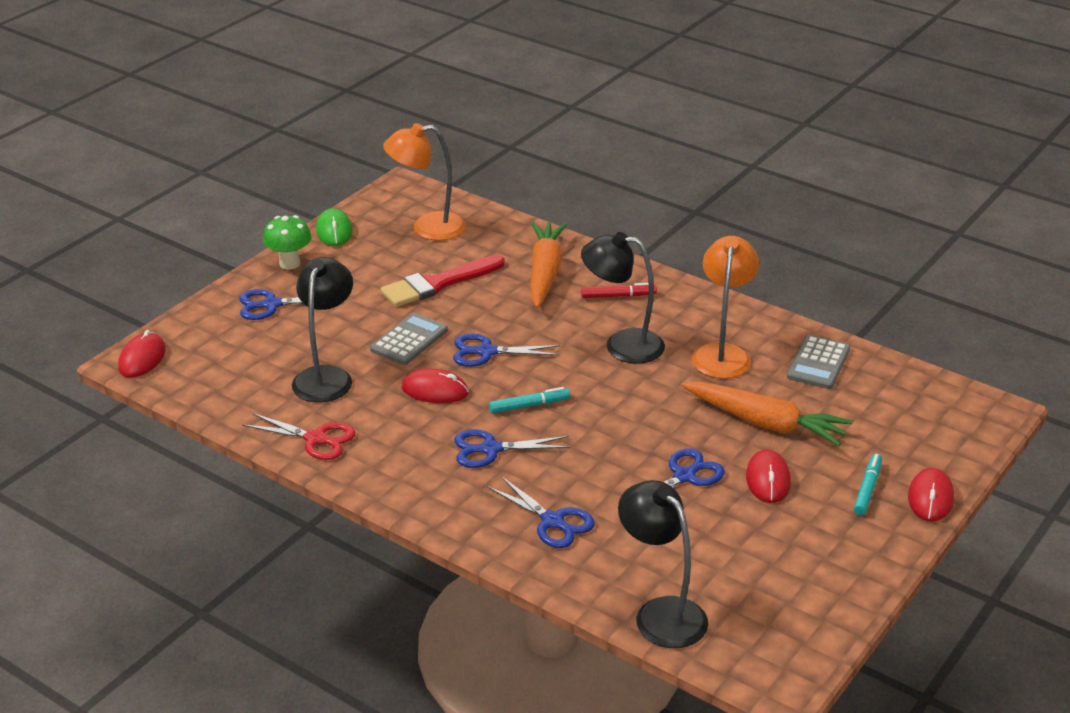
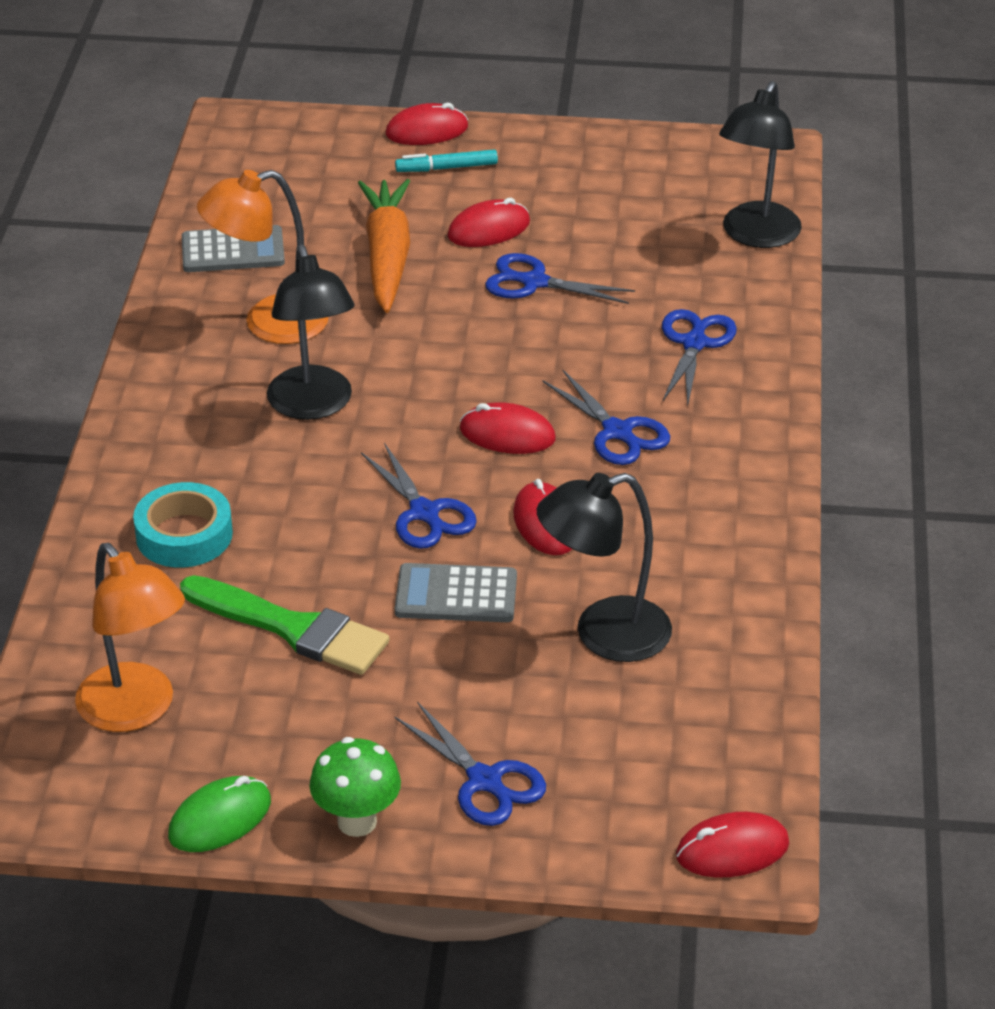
camera: 120 degrees left, 5 degrees up
red scissors [242,413,355,460] -> none
red brush [380,255,505,307] -> green brush [180,575,389,675]
turquoise marker [489,387,570,413] -> red mouse [460,402,556,454]
orange carrot [530,222,567,308] -> turquoise tape [133,482,233,568]
red marker [581,283,657,298] -> none

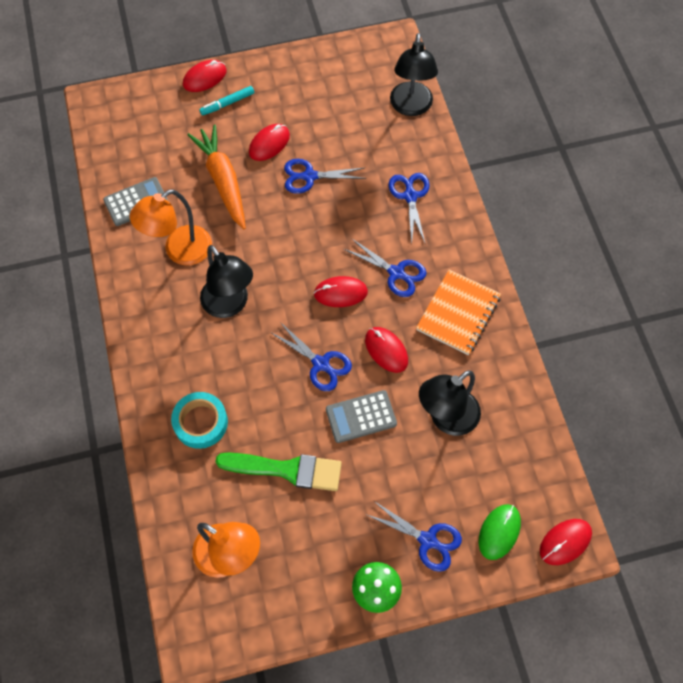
camera: 20 degrees left, 25 degrees up
green mouse [168,776,271,852] -> green mouse moved to [479,504,521,560]
none -> orange notebook [416,270,501,355]

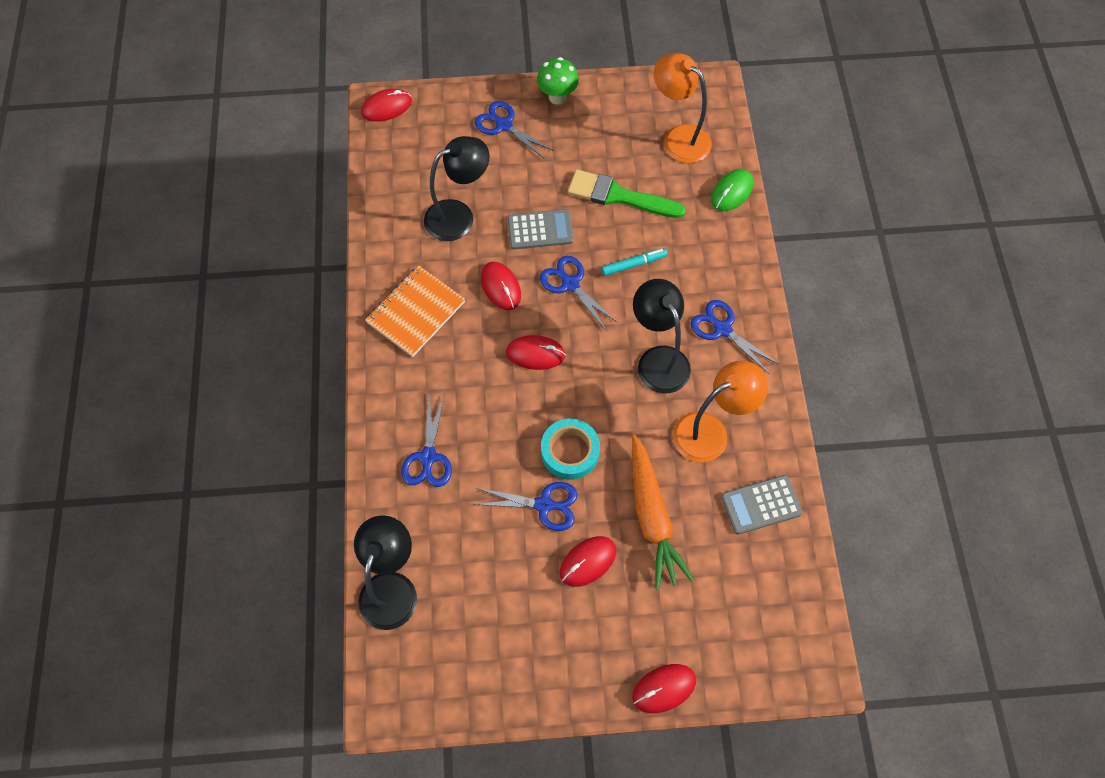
camera: 170 degrees left, 0 degrees up
turquoise tape [171,392,228,449] -> turquoise tape moved to [541,419,600,480]
turquoise marker [199,86,254,116] -> turquoise marker moved to [601,248,667,276]
blue scissors [344,238,427,297] -> blue scissors moved to [691,300,779,374]
green mouse [479,504,521,560] -> green mouse moved to [711,169,753,211]

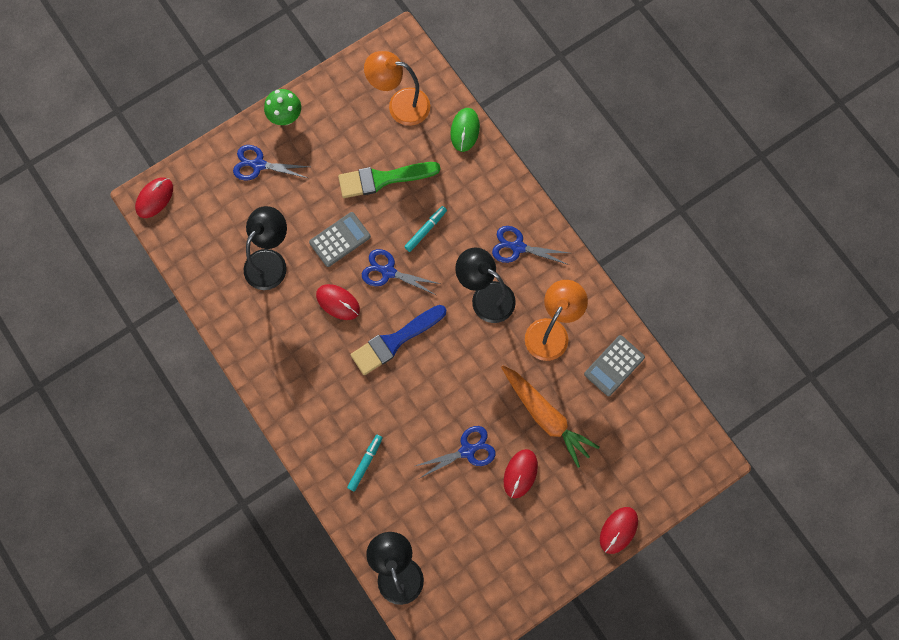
camera: 30 degrees left, 10 degrees up
orange notebook [365,266,465,357] -> none
blue scissors [401,393,452,487] -> turquoise marker [347,435,383,491]
red mouse [506,335,566,370] -> blue brush [350,305,446,375]
turquoise tape [541,419,600,480] -> none

